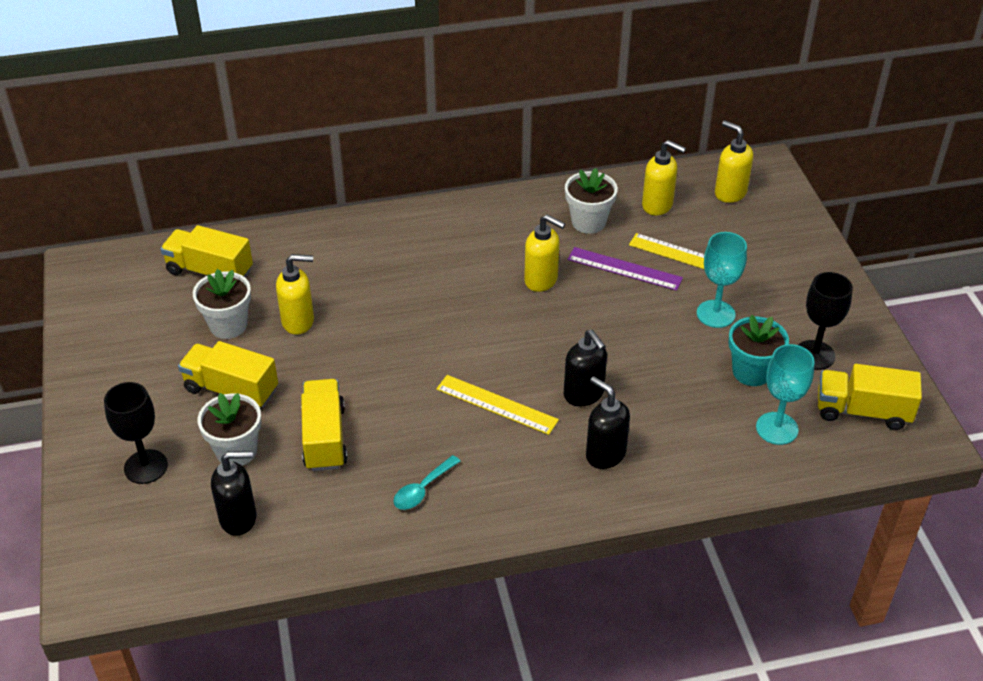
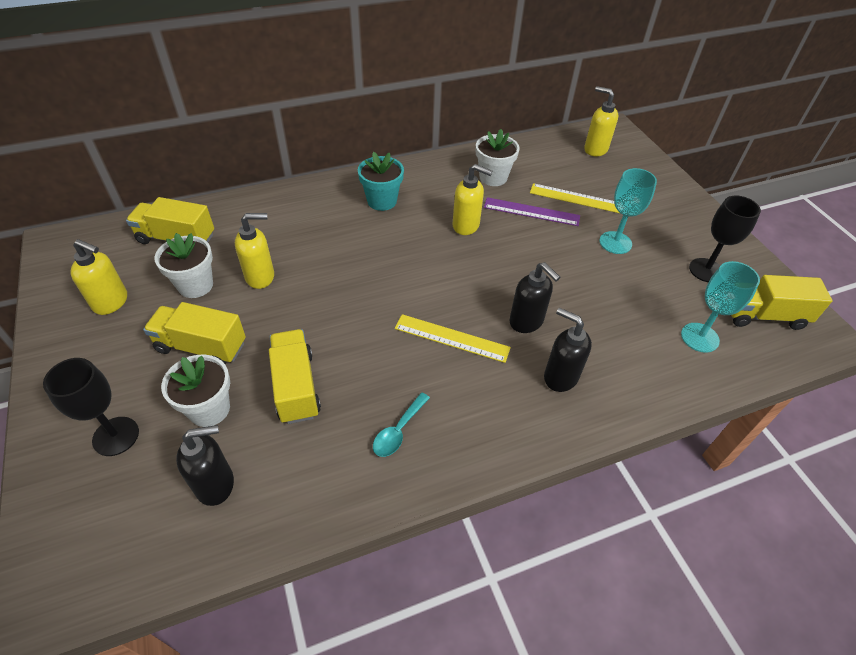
camera: 10 degrees left, 5 degrees up
yellow soap dispenser [642,140,686,216] -> yellow soap dispenser moved to [70,239,127,315]
turquoise flower pot [728,315,789,386] -> turquoise flower pot moved to [358,152,404,211]

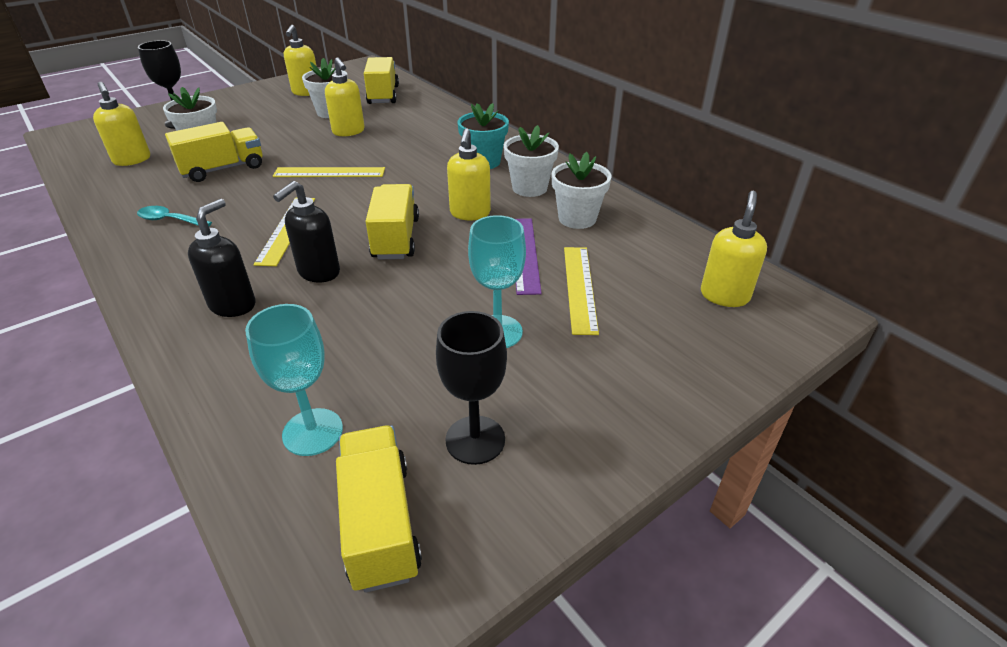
camera: 75 degrees right, 10 degrees down
yellow truck [143,302,246,365] -> yellow truck moved to [365,184,419,259]
black soap dispenser [176,425,234,506] -> yellow soap dispenser [93,82,150,166]
none -> yellow ruler [273,167,385,177]
none -> white flower pot [504,125,559,197]

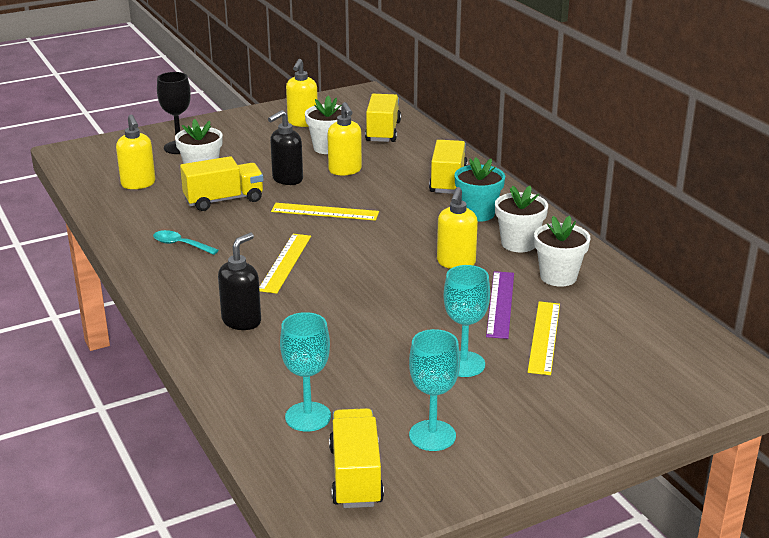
camera: 10 degrees right, 10 degrees down
black soap dispenser [273,181,340,283] -> black soap dispenser moved to [268,110,303,185]
yellow truck [365,184,419,259] -> yellow truck moved to [429,140,468,194]
black goblet [436,311,507,465] -> turquoise goblet [409,329,460,451]
yellow soap dispenser [701,191,767,307] -> none

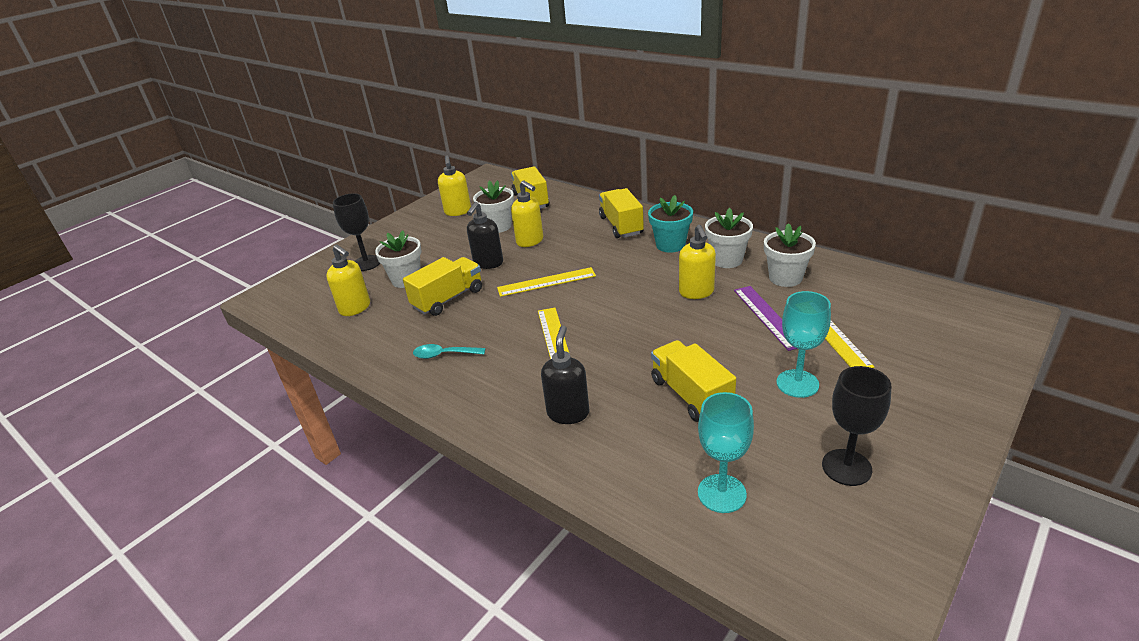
camera: 20 degrees left, 5 degrees up
yellow truck [329,408,384,508] -> yellow truck moved to [651,340,736,422]
turquoise goblet [409,329,460,451] -> black goblet [822,366,891,486]

